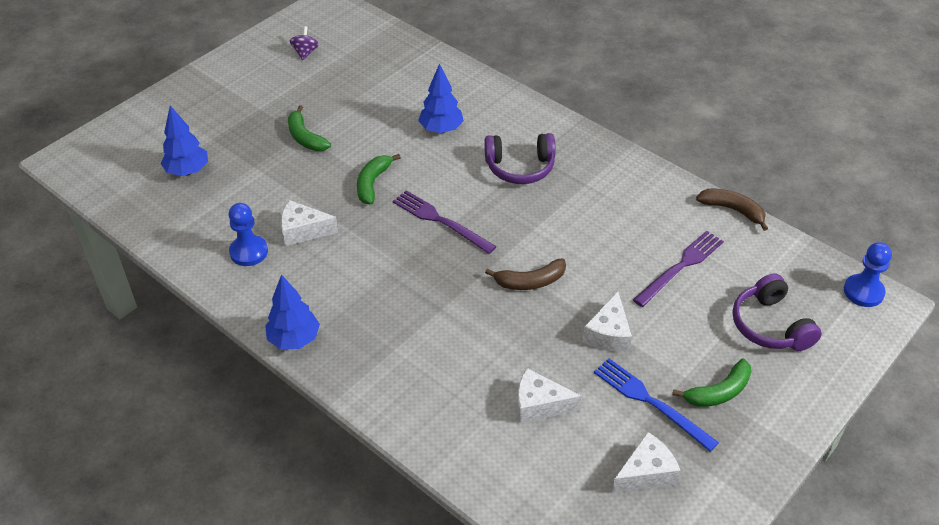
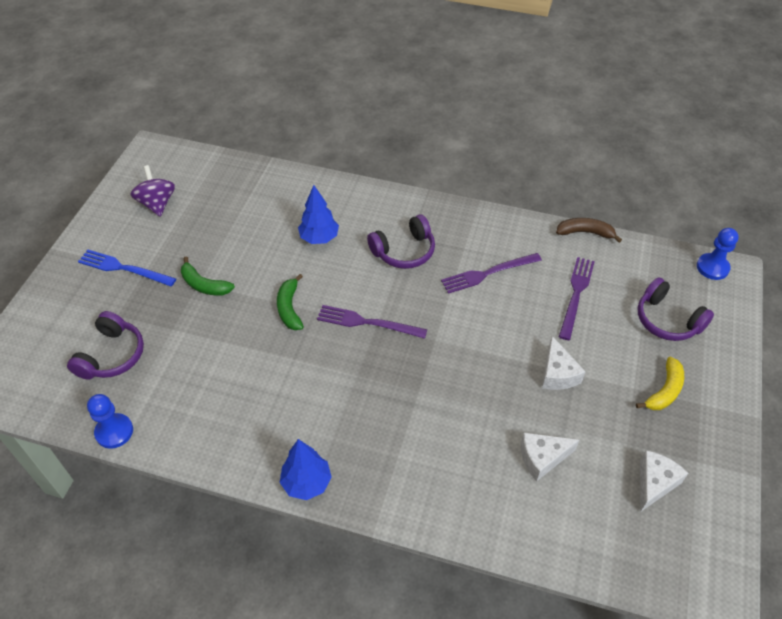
camera: 25 degrees left, 5 degrees up
blue tree [161,105,208,176] -> purple headphones [67,311,144,380]
blue pawn [229,203,268,266] -> blue pawn moved to [87,394,133,448]
white cheese [281,200,338,246] -> none
purple spinning top [290,26,319,60] -> purple spinning top [130,165,175,217], size x1.59
brown banana [485,258,566,290] -> none
blue fork [594,358,719,452] -> blue fork moved to [78,250,176,287]
green banana [672,359,752,407] -> yellow banana [636,357,684,410]
none -> purple fork [441,253,542,294]

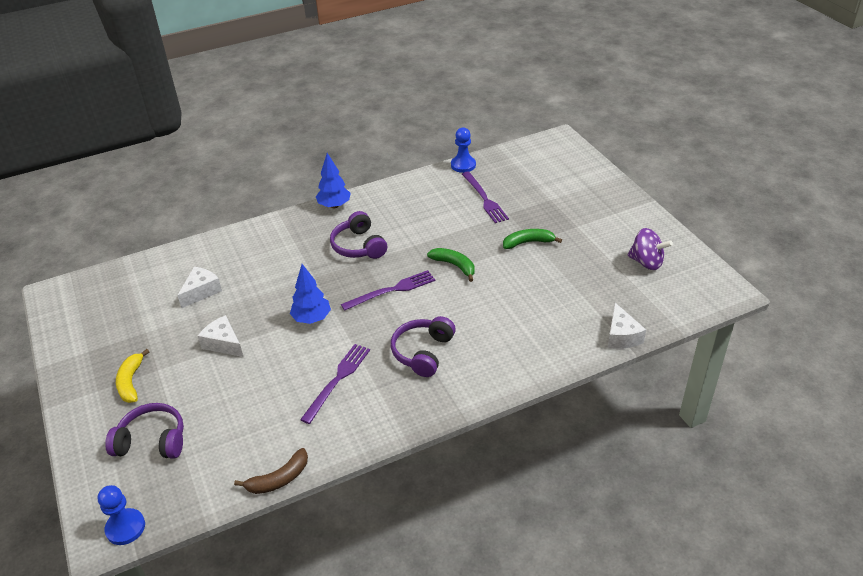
camera: 140 degrees right, 10 degrees down
purple headphones [67,311,144,380] -> purple headphones moved to [330,211,387,259]
blue fork [78,250,176,287] -> none
blue tree [298,185,339,244] -> blue tree moved to [290,264,331,324]
purple fork [559,257,595,340] -> purple fork moved to [462,172,509,223]
white cheese [640,450,688,512] -> white cheese moved to [608,303,646,349]

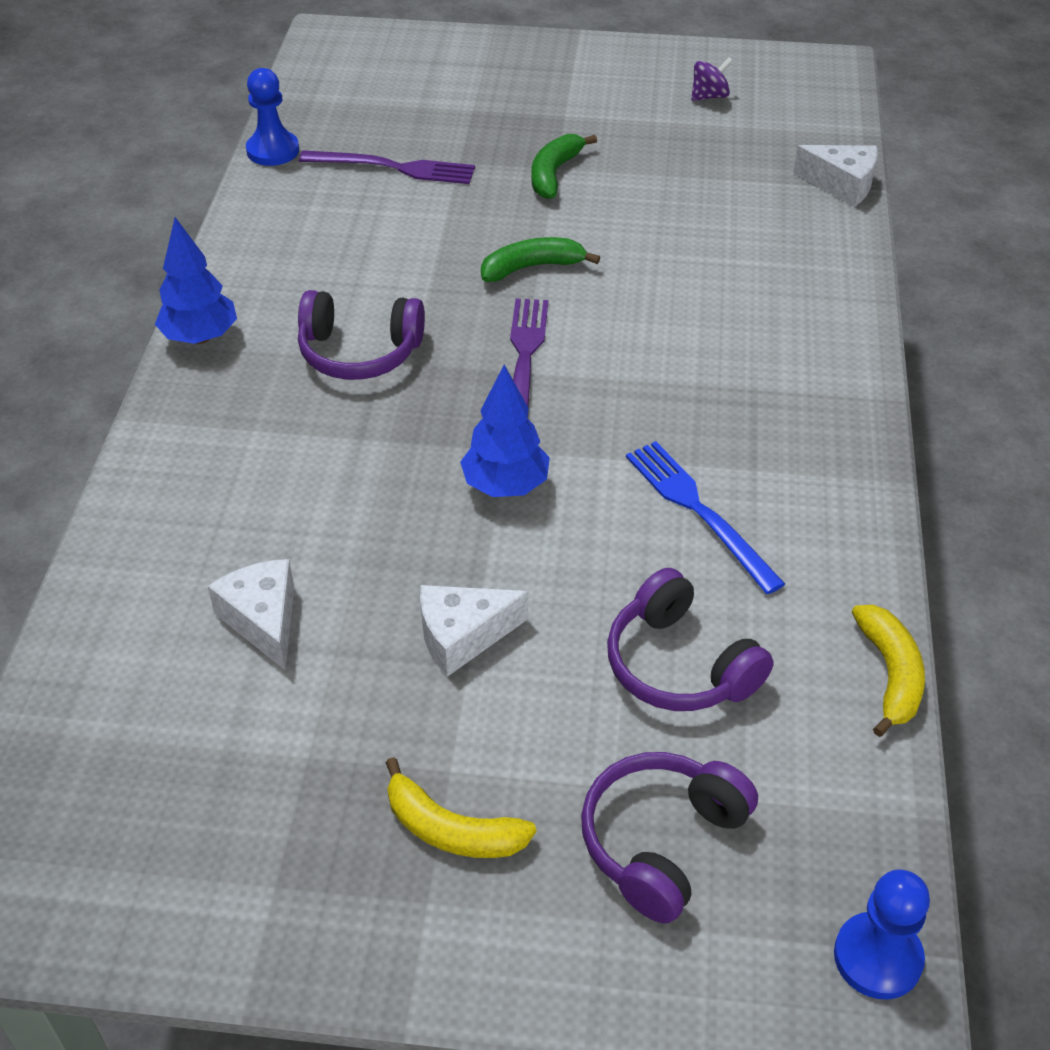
camera: 60 degrees left, 5 degrees up
brown banana [234,448,308,494] -> yellow banana [852,605,925,737]
purple fork [300,344,370,424] -> blue fork [626,441,785,594]
purple headphones [391,316,456,377] -> purple headphones moved to [607,568,774,711]
purple spinning top [627,228,673,270] -> purple spinning top [691,57,733,101], size x0.63

